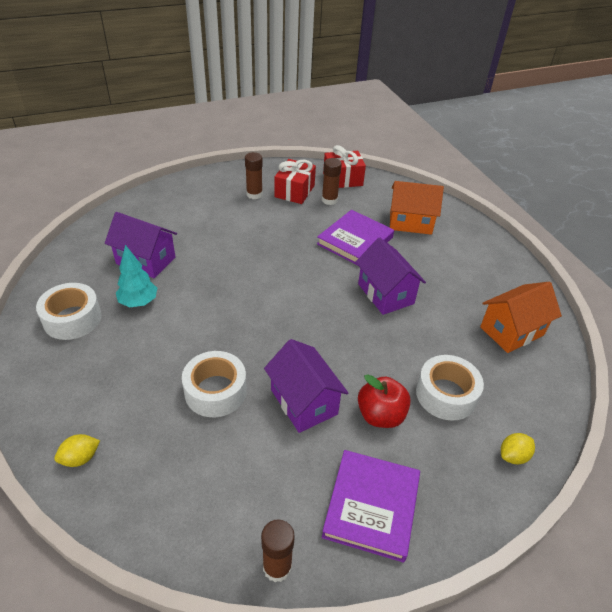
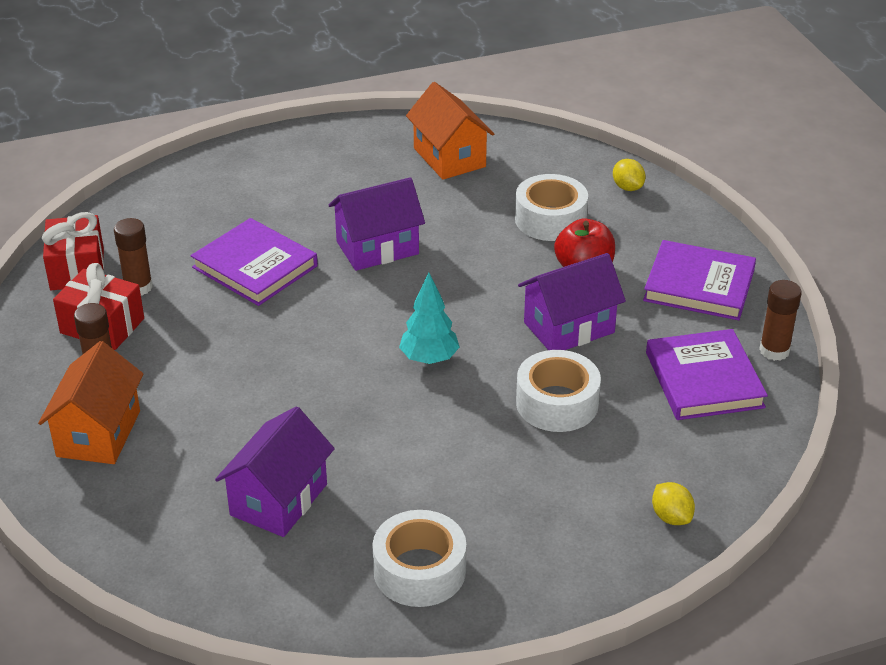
camera: 85 degrees left, 5 degrees down
turquoise tree [116,245,157,307] -> turquoise tree moved to [399,273,459,364]
orange house [390,181,444,235] -> orange house moved to [38,341,144,464]
none -> purple book [646,329,768,420]

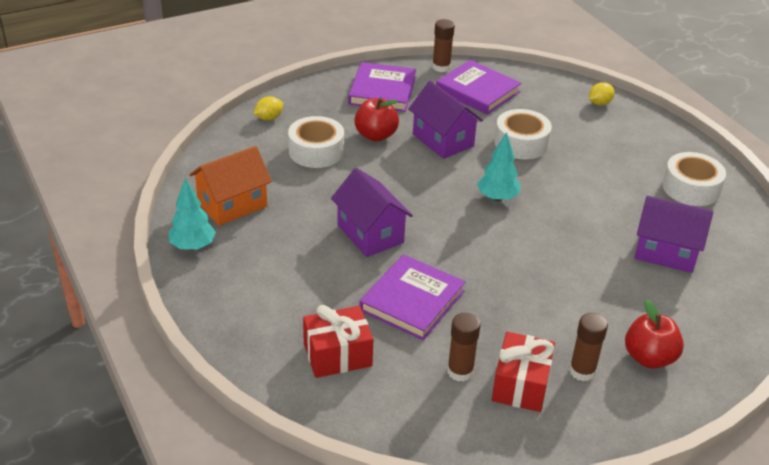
camera: 100 degrees left, 0 degrees up
orange house [38,341,144,464] -> red apple [625,299,684,369]
red gift [42,212,104,290] -> red gift moved to [303,305,374,378]
purple book [646,329,768,420] -> purple book turned 60 degrees clockwise [436,60,522,114]
none -> turquoise tree [169,178,216,251]

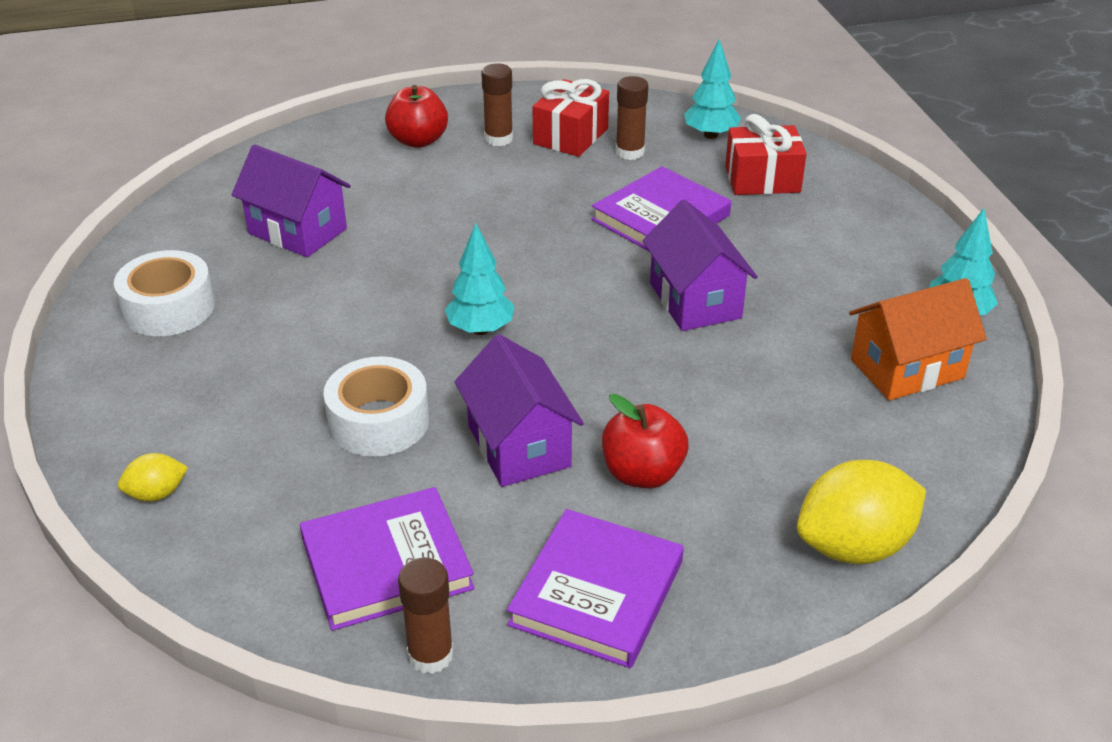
camera: 165 degrees left, 0 degrees up
yellow lemon [254,96,284,120] -> yellow lemon [797,460,926,564], size x2.04
white tape [288,116,344,168] -> none
purple book [436,60,522,114] -> purple book turned 75 degrees counterclockwise [300,487,475,631]
none -> turquoise tree [684,39,741,139]

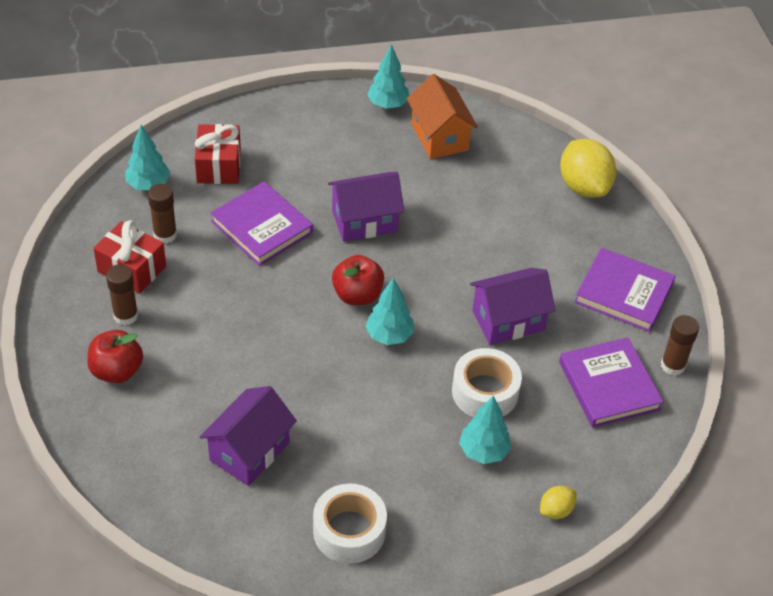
camera: 90 degrees left, 10 degrees up
yellow lemon [118,453,188,501] -> yellow lemon turned 75 degrees clockwise [540,486,577,519]
red apple [602,394,688,488] -> red apple moved to [332,255,384,305]
none -> turquoise tree [459,395,511,464]

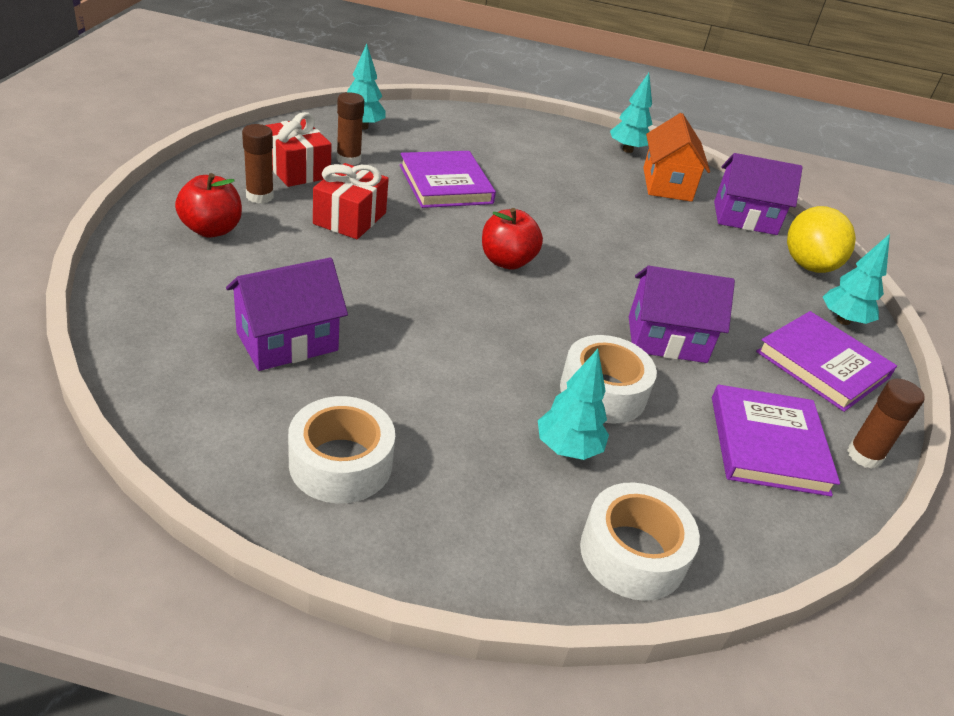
camera: 20 degrees right, 10 degrees down
red gift [195,124,241,184] -> red gift moved to [313,163,389,239]
purple house [328,172,405,242] -> purple house moved to [714,153,803,235]
turquoise tree [365,277,414,345] -> turquoise tree moved to [823,234,890,325]
yellow lemon [540,486,577,519] -> white tape [580,482,700,601]

